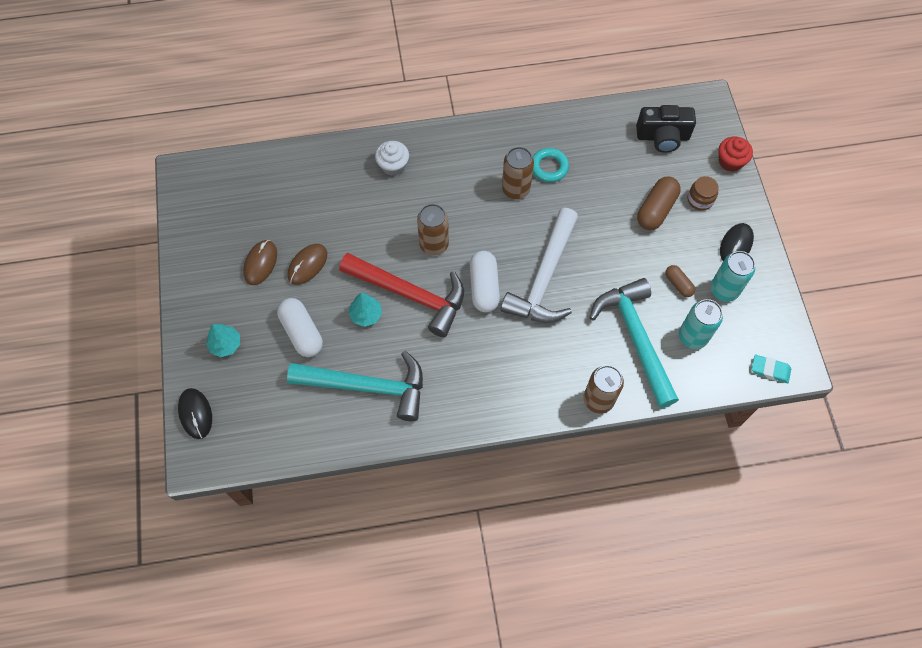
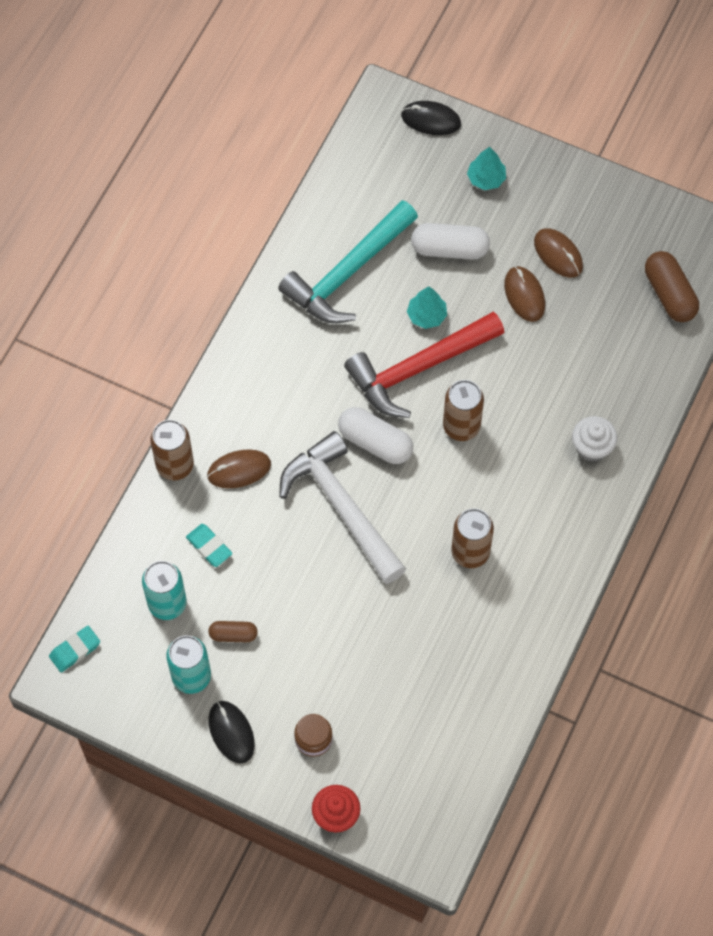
camera: 125 degrees right, 0 degrees up
turquoise ring [533,148,569,182] -> none
turquoise hammer [589,278,679,408] -> turquoise eraser [186,524,232,567]
black camera [636,105,696,153] -> none
brown capsule [637,177,681,230] -> brown capsule moved to [645,251,699,322]
none -> brown mouse [207,450,271,488]

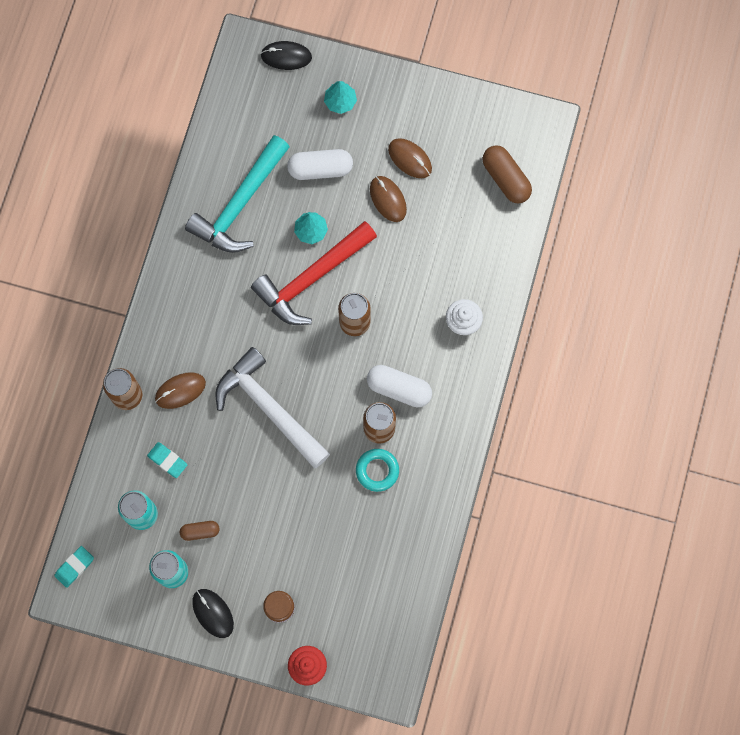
camera: 10 degrees left, 10 degrees up
white capsule [338,407,413,464] -> white capsule moved to [367,365,432,408]
none -> turquoise ring [356,449,399,492]

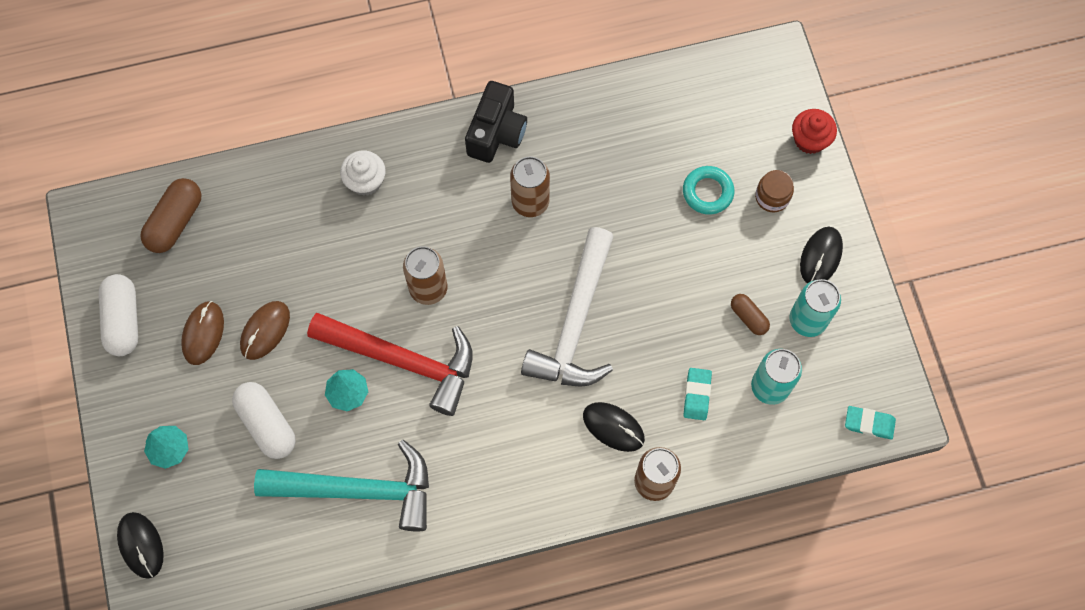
camera: 120 degrees left, 5 degrees down
brown mouse [155,372,206,409] -> black mouse [583,402,645,452]
turquoise ring [356,449,399,492] -> turquoise ring moved to [683,166,734,215]
white capsule [367,365,432,408] -> white capsule moved to [99,274,138,356]
none -> black camera [465,81,527,163]

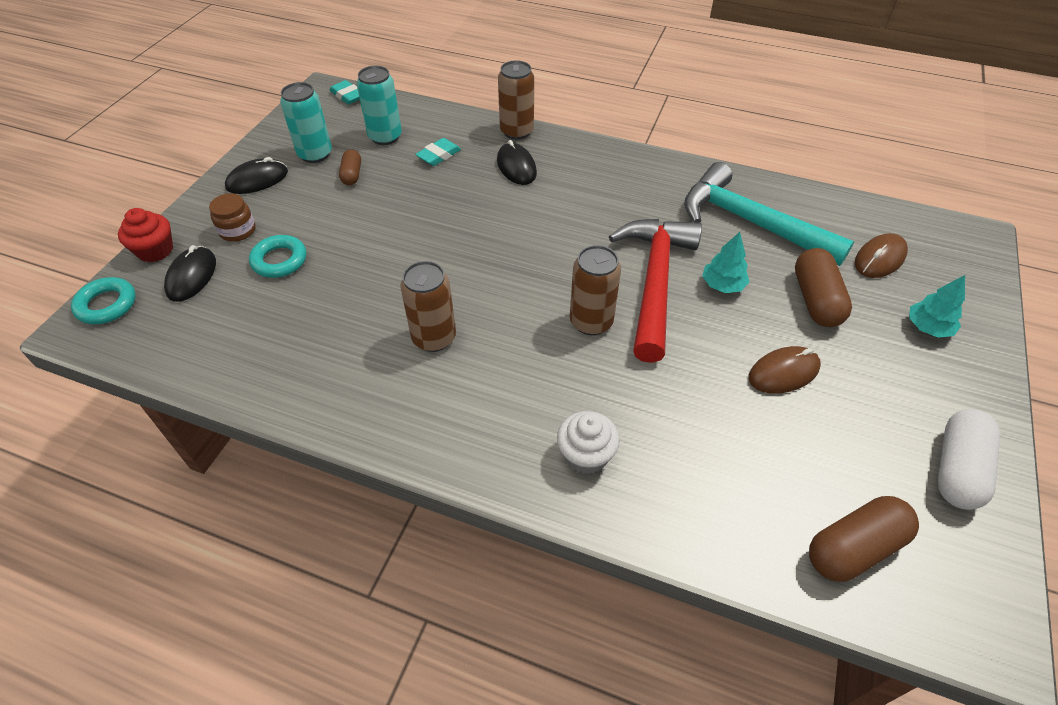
camera: 145 degrees left, 20 degrees down
black mouse [117,512,164,579] -> black mouse moved to [164,245,216,302]
brown mouse [181,301,224,365] -> brown mouse moved to [855,233,908,278]
white capsule [232,382,296,459] -> brown capsule [795,248,852,327]
red hammer [307,313,473,416] -> red hammer turned 45 degrees clockwise [609,219,702,363]
black camera [465,81,527,163] -> none
white hammer [521,227,614,387] -> none
none -> turquoise ring [71,277,136,324]

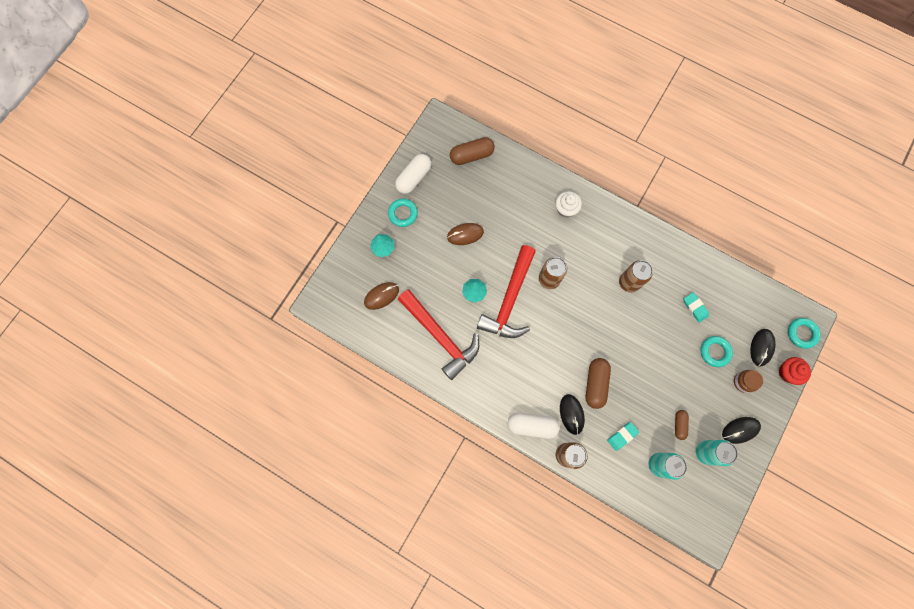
camera: 170 degrees left, 25 degrees up
turquoise eraser [329,80,360,105] -> turquoise eraser moved to [684,292,709,323]
turquoise hammer [684,162,854,266] -> red hammer [398,289,479,380]
brown capsule [795,248,852,327] -> brown capsule moved to [586,358,611,409]
none -> turquoise ring [388,199,418,227]
none -> white capsule [508,413,560,439]

